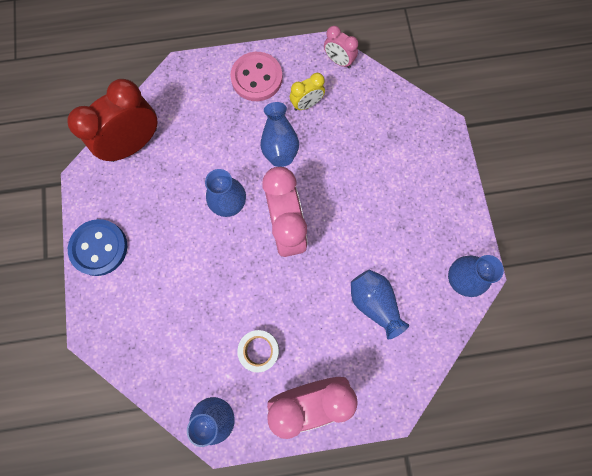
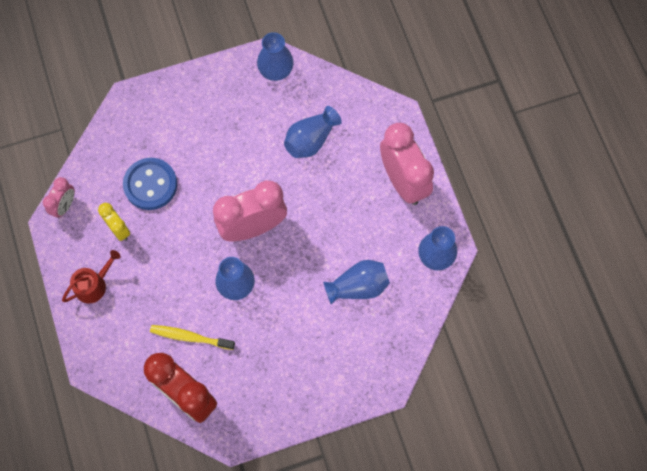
camera: 100 degrees left, 5 degrees down
blue button [68,219,127,276] -> blue button moved to [123,158,177,210]
pink button [230,52,282,101] -> red watering can [62,250,121,304]
white tape [237,330,279,373] -> none
blue vase [261,102,299,167] -> blue vase moved to [323,260,390,304]
none -> yellow toothbrush [150,325,235,350]

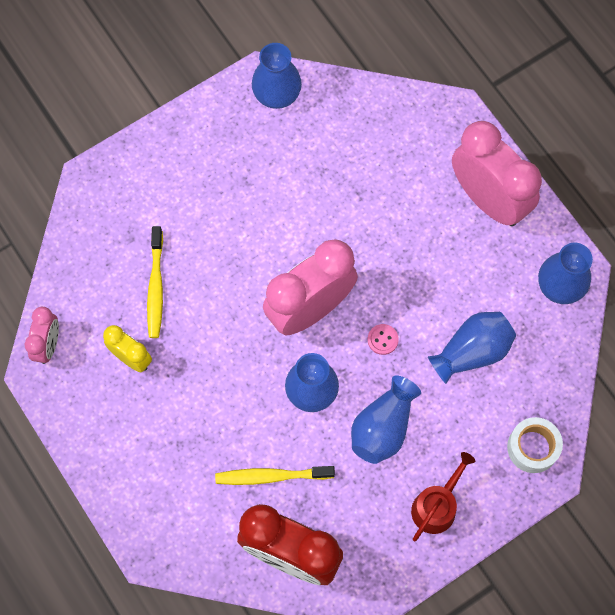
camera: 15 degrees left, 0 degrees up
red watering can [62,250,121,304] -> red watering can moved to [411,452,475,541]
blue button [123,158,177,210] -> yellow toothbrush [147,226,163,338]
blue vase [284,106,342,158] -> blue vase moved to [351,376,421,464]
none -> pink button [368,324,399,355]
none -> white tape [507,417,563,473]

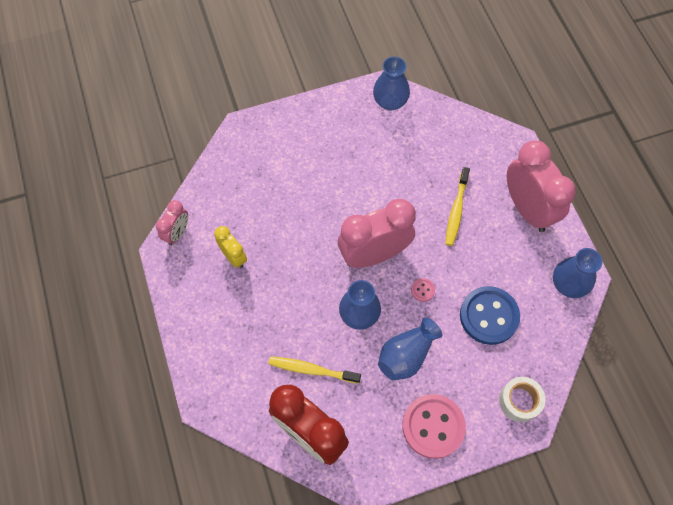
camera: 15 degrees right, 5 degrees down
yellow toothbrush [147,226,163,338] -> yellow toothbrush moved to [445,167,470,246]
red watering can [411,452,475,541] -> pink button [402,394,466,459]
blue vase [428,312,516,384] -> blue button [460,286,520,345]

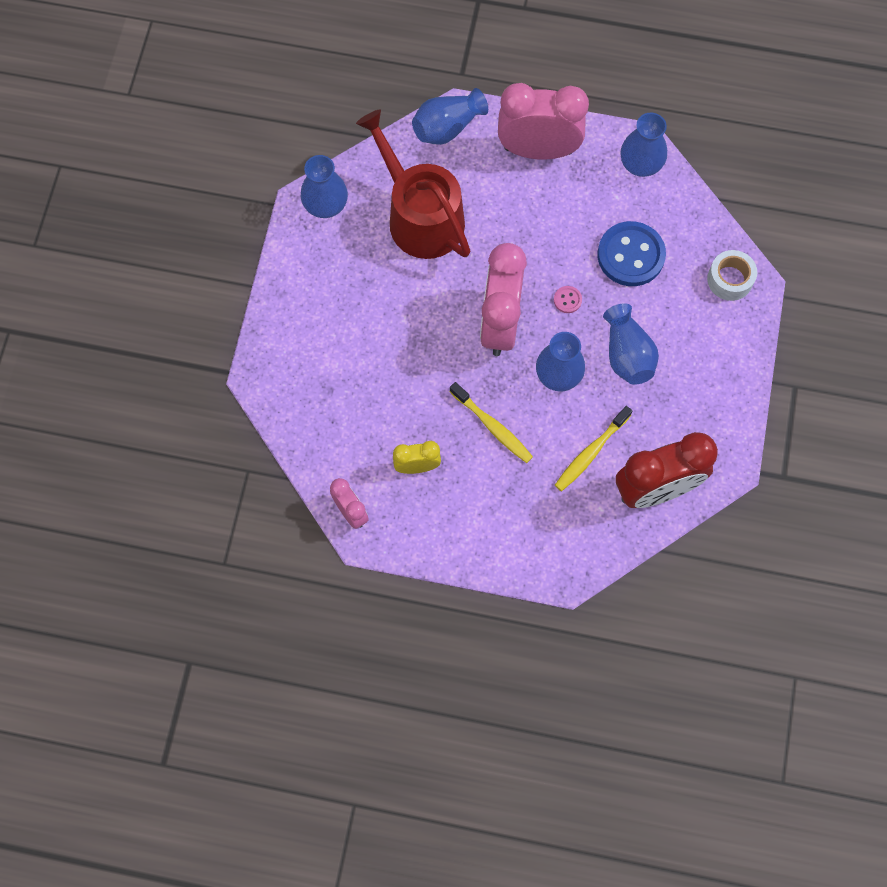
camera: 60 degrees left, 5 degrees up
pink button [402,394,466,459] -> none
yellow toothbrush [445,167,470,246] -> yellow toothbrush moved to [449,382,533,463]
none -> red watering can [356,109,471,259]
none -> blue vase [412,88,488,145]

